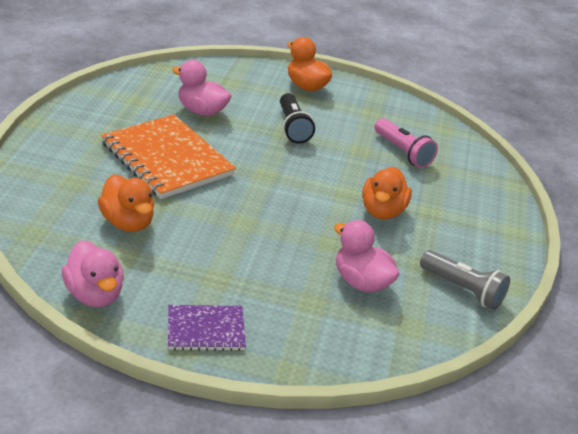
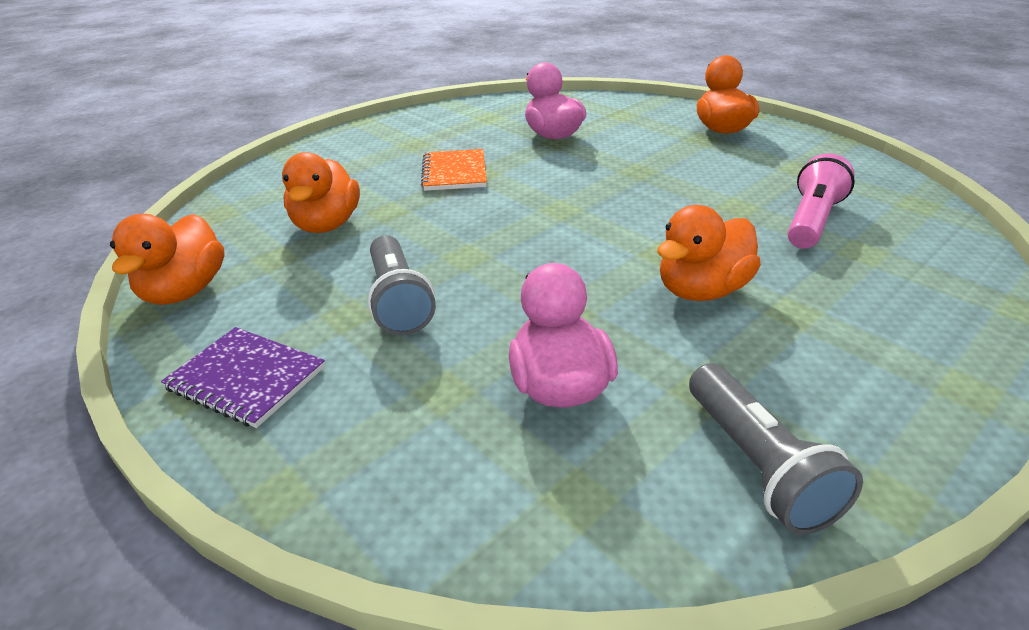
camera: 40 degrees right, 0 degrees up
pink duck [62,240,124,307] -> orange duck [110,214,225,305]
orange notebook [101,114,236,199] -> orange notebook [421,149,487,191], size x0.53
black flashlight [280,93,315,143] -> none
pink flashlight [375,118,438,168] -> pink flashlight turned 150 degrees counterclockwise [787,153,855,249]
none -> grey flashlight [367,235,436,335]

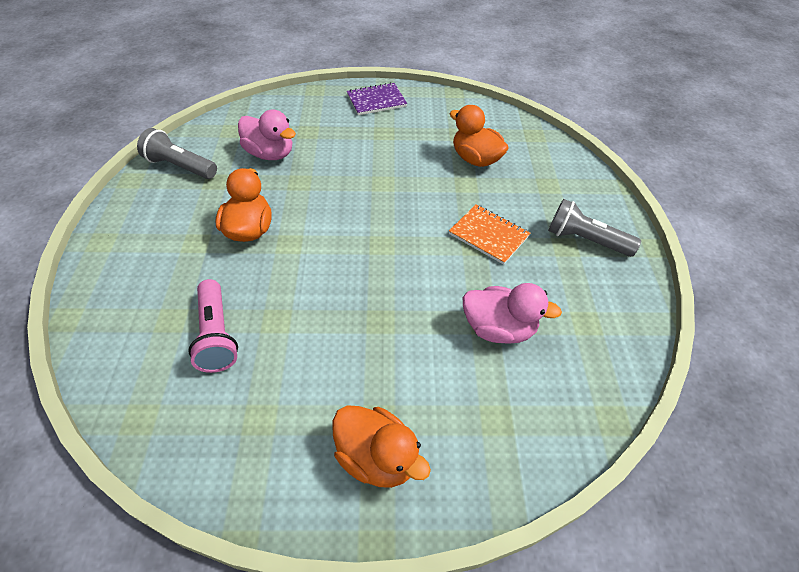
camera: 130 degrees right, 15 degrees up
orange duck [110,214,225,305] -> none
grey flashlight [367,235,436,335] -> grey flashlight moved to [548,199,641,257]

